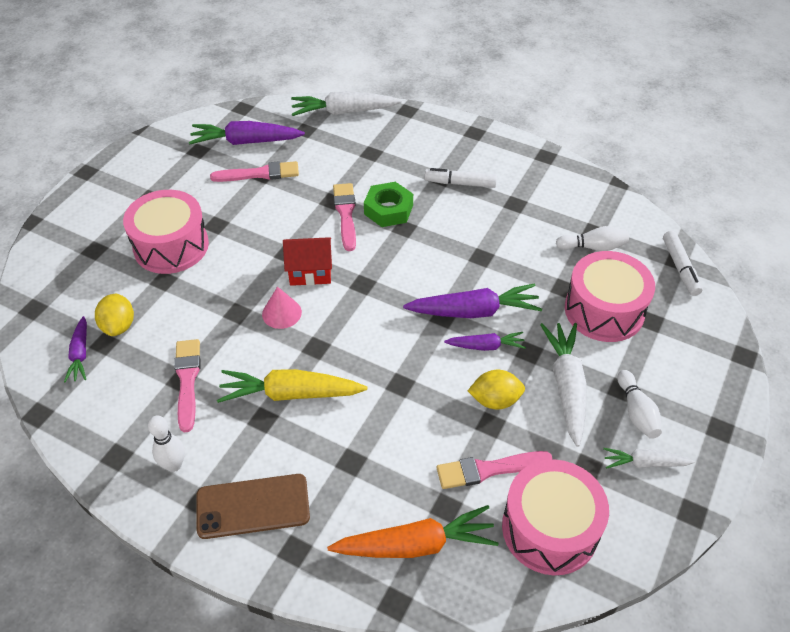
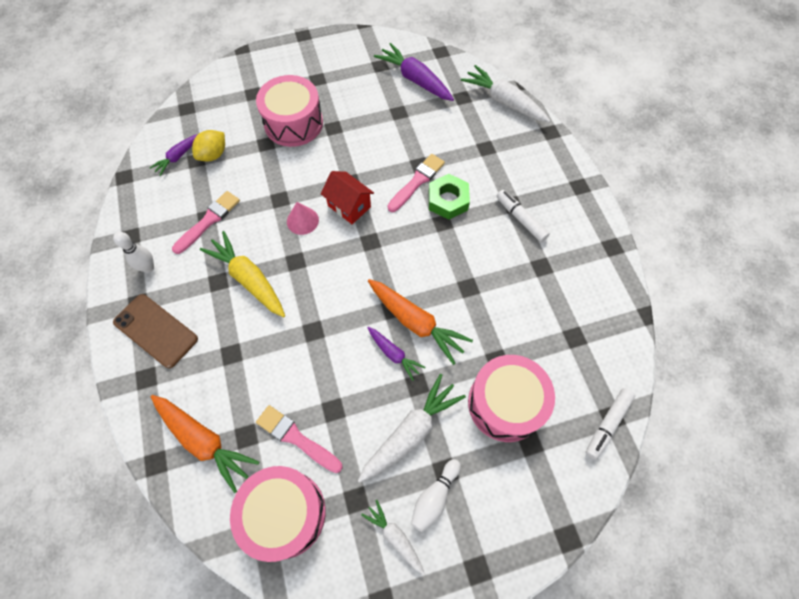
camera: 45 degrees right, 15 degrees up
pink brush [210,161,299,182] -> none
purple carrot [403,283,542,318] -> orange carrot [368,279,473,365]
yellow lemon [468,370,525,409] -> none
white bowling pin [556,226,629,251] -> none

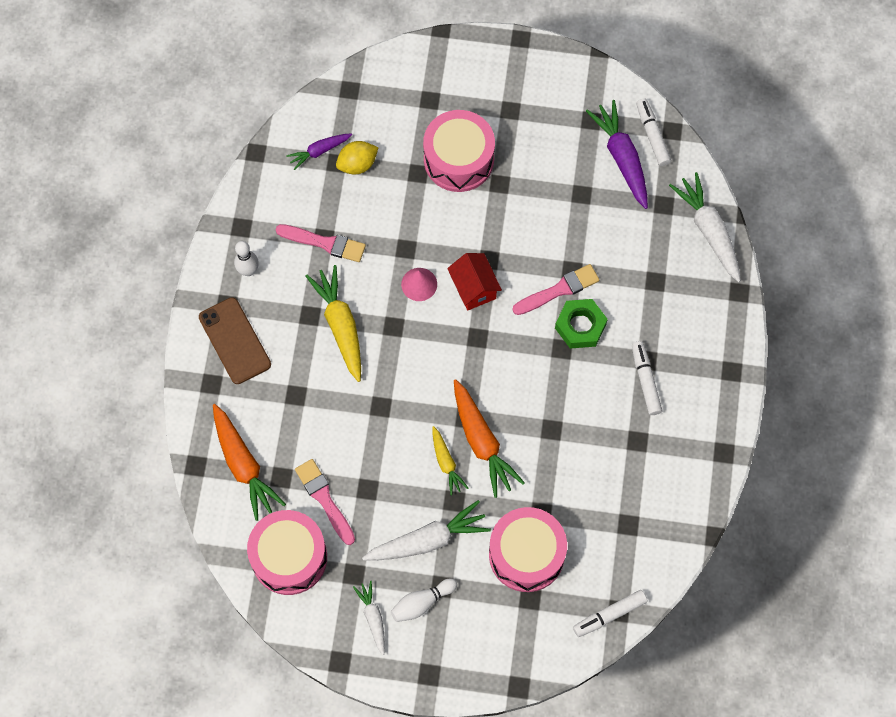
camera: 25 degrees right, 5 degrees up
pink brush [172,191,240,254] -> pink brush turned 45 degrees clockwise [275,224,366,262]
purple carrot [367,327,425,381] -> yellow carrot [432,426,468,495]
none -> white marker [636,99,671,166]

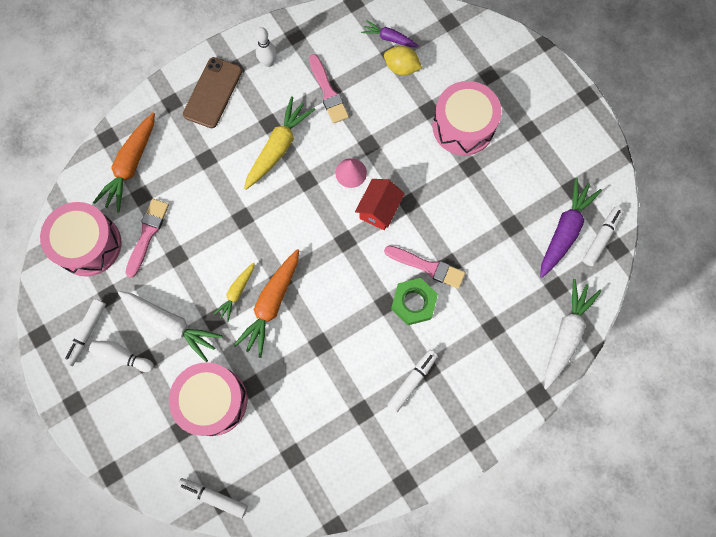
camera: 50 degrees right, 5 degrees up
white carrot [353,581,385,655] -> white marker [62,299,106,366]

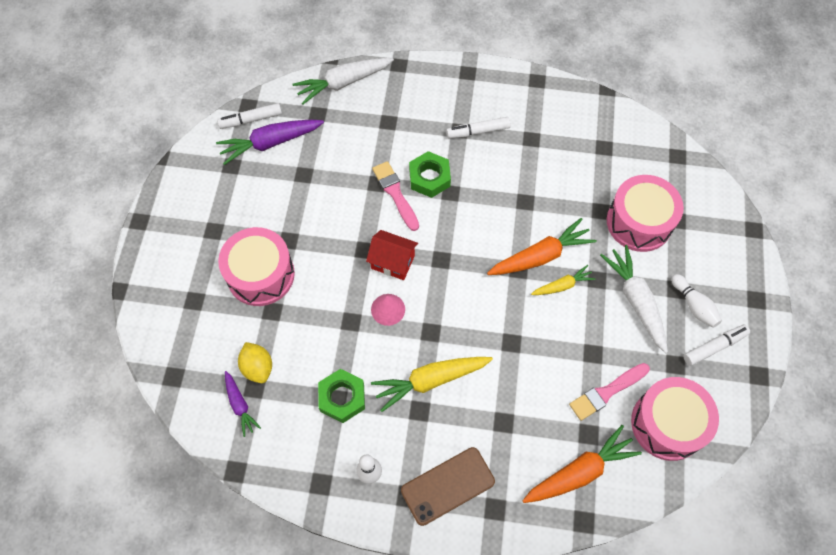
camera: 140 degrees left, 10 degrees down
white marker [176,478,248,518] -> none
pink brush [309,54,349,124] -> green nut [318,369,365,423]
red house [355,179,405,230] -> red house turned 45 degrees clockwise [366,230,418,280]

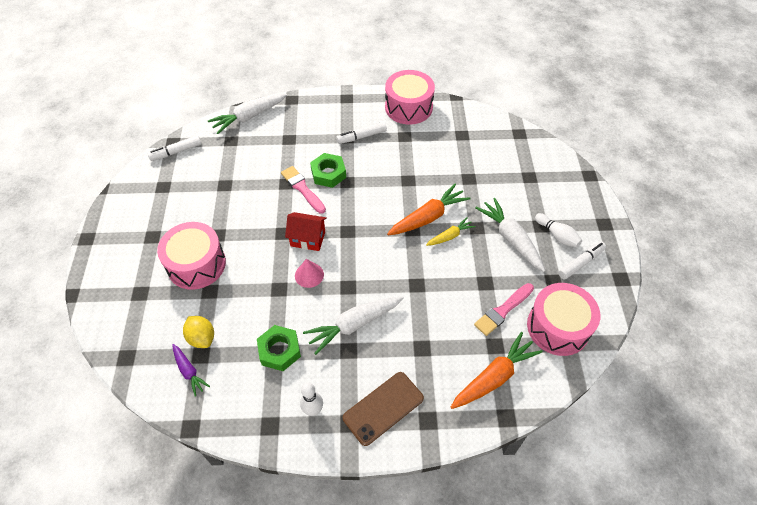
camera: 10 degrees left, 10 degrees down
purple carrot [216,119,324,165] -> none
yellow carrot [371,357,493,412] -> white carrot [303,296,404,355]
pink drum [607,175,684,252] -> pink drum moved to [385,70,435,125]

